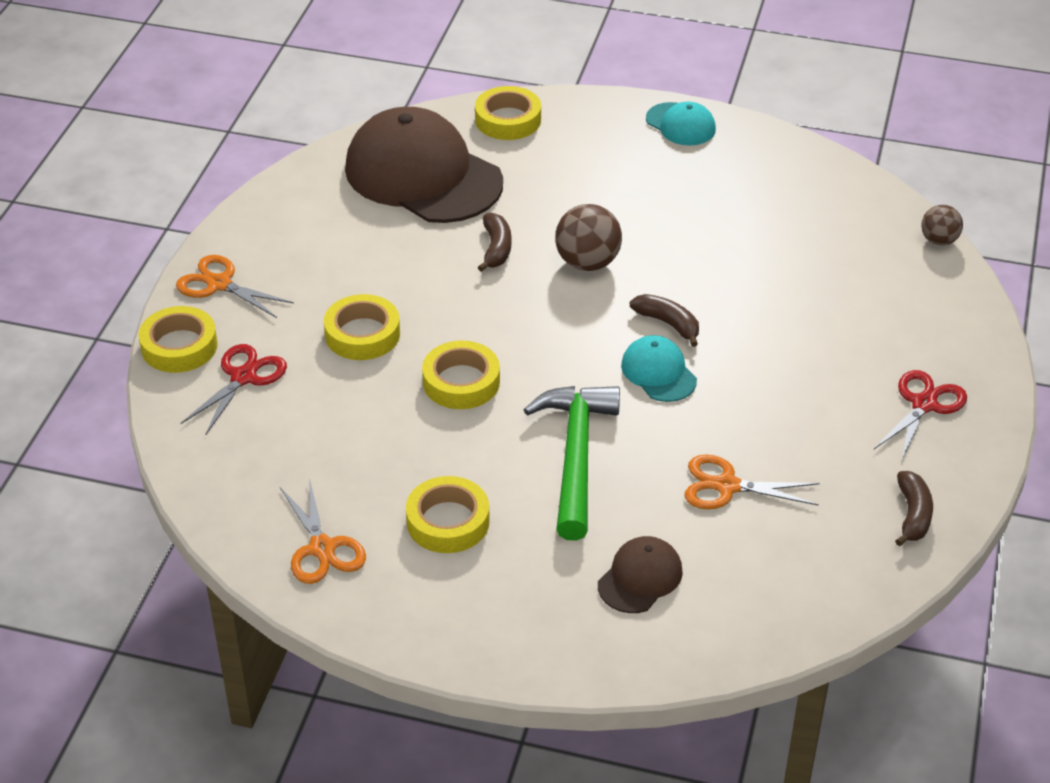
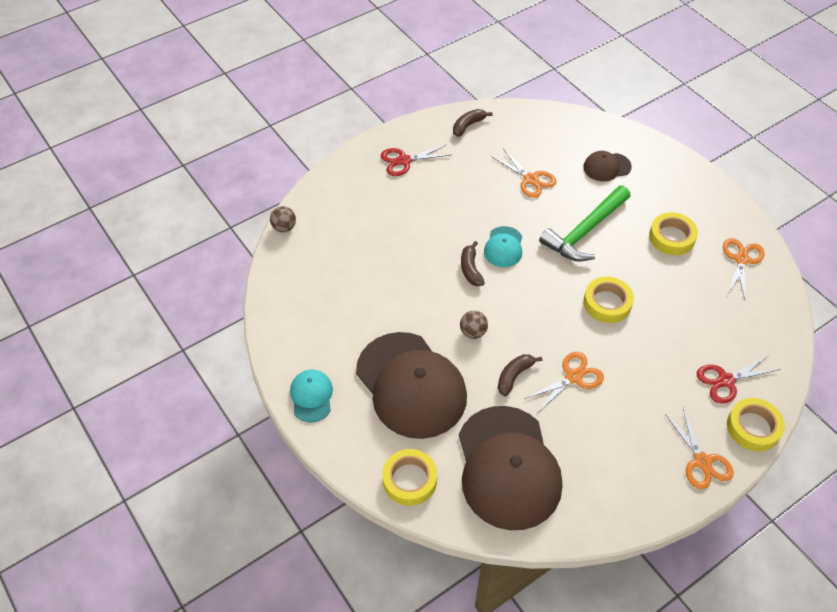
camera: 140 degrees left, 10 degrees up
yellow tape [324,294,400,360] -> none
brown ball [555,204,622,271] -> brown ball [460,311,488,339], size x0.62
none -> brown cap [356,332,467,439]
none -> orange scissors [525,352,604,412]

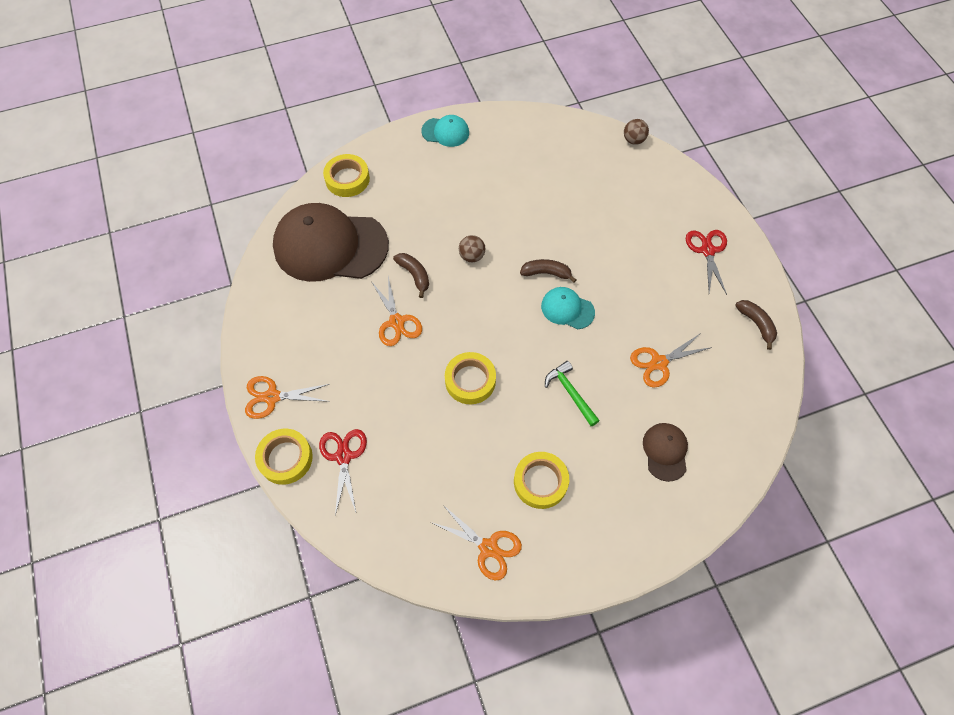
camera: 105 degrees right, 10 degrees up
brown cap [356,332,467,439] -> none
green hammer [539,185,630,261] -> green hammer [545,361,600,426], size x0.57

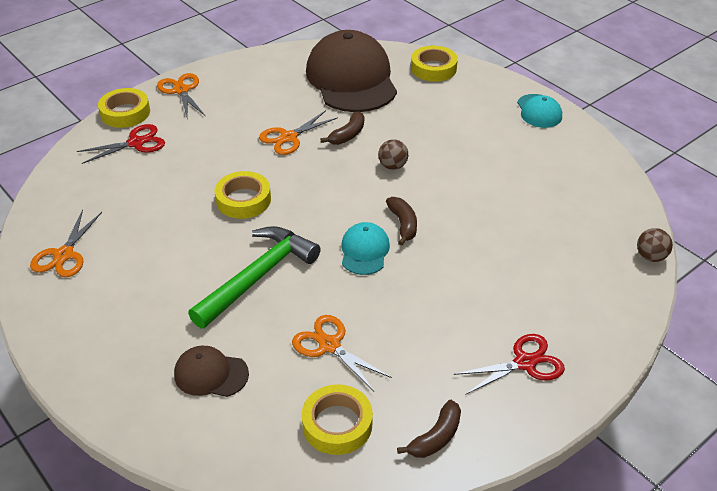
camera: 70 degrees right, 20 degrees down
yellow tape [514,452,569,509] -> yellow tape moved to [302,384,373,455]
green hammer [545,361,600,426] -> green hammer [188,226,321,328], size x1.77
brown cap [643,423,688,482] -> brown cap turned 150 degrees counterclockwise [174,346,249,397]

